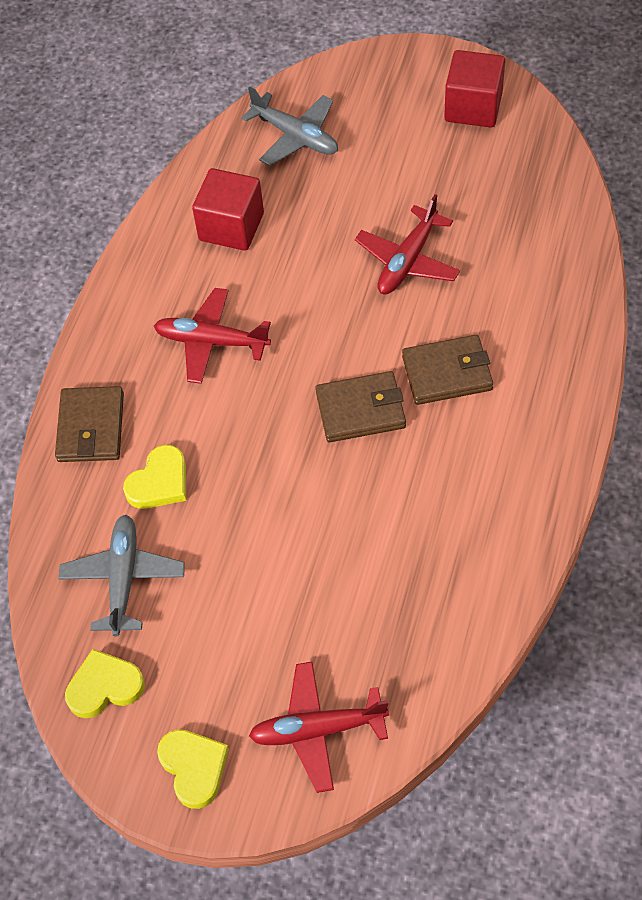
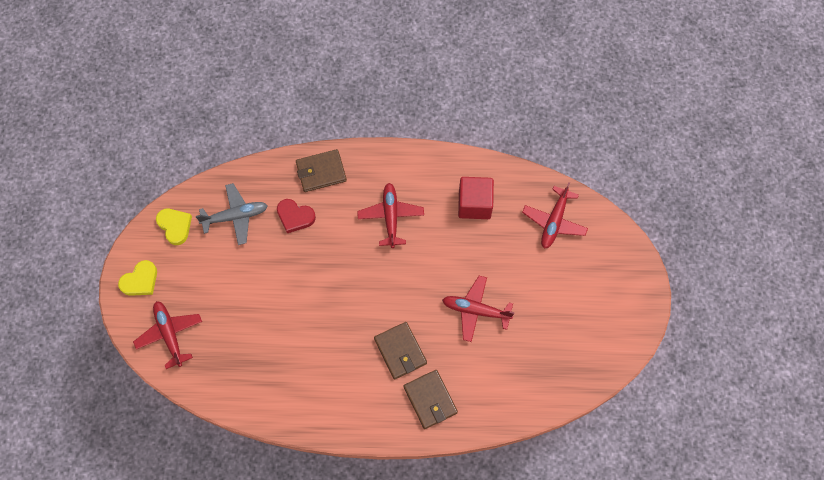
camera: 70 degrees right, 10 degrees up
yellow heart [123,445,186,509] -> red heart [277,199,316,233]
grey plane [241,87,338,166] -> red plane [522,182,588,249]
brown wallet [316,371,406,442] -> brown wallet moved to [404,370,458,429]
red cube [444,50,505,128] -> none

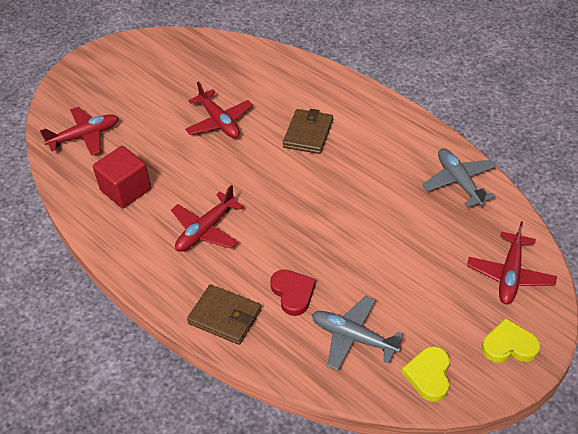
camera: 135 degrees left, 20 degrees down
brown wallet [404,370,458,429] -> none
none -> grey plane [422,148,496,208]

